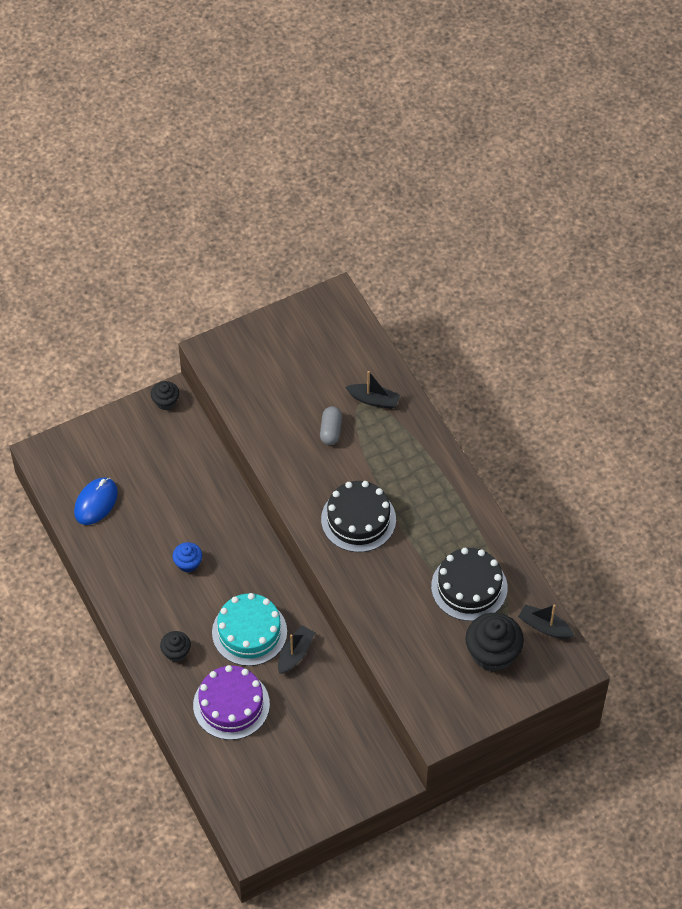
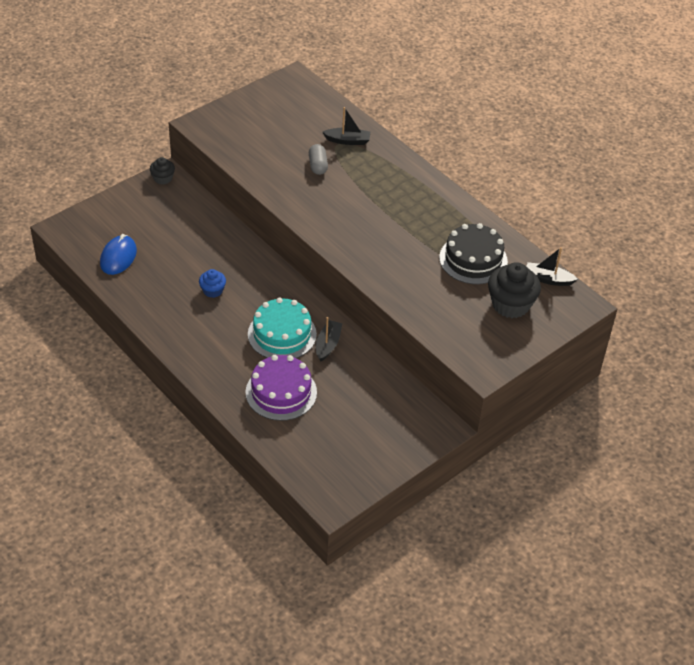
camera: 15 degrees left, 10 degrees down
black cupcake [160,631,191,662] -> none
black cake [321,481,396,552] -> none

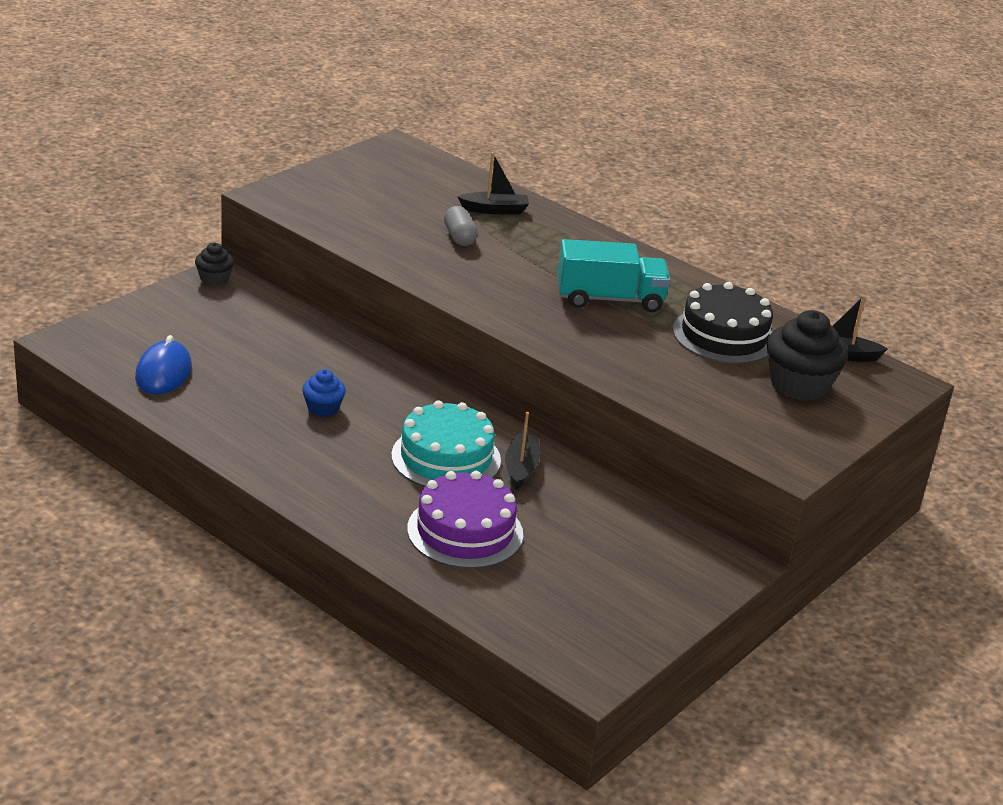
camera: 10 degrees left, 15 degrees down
none -> turquoise truck [557,239,670,312]

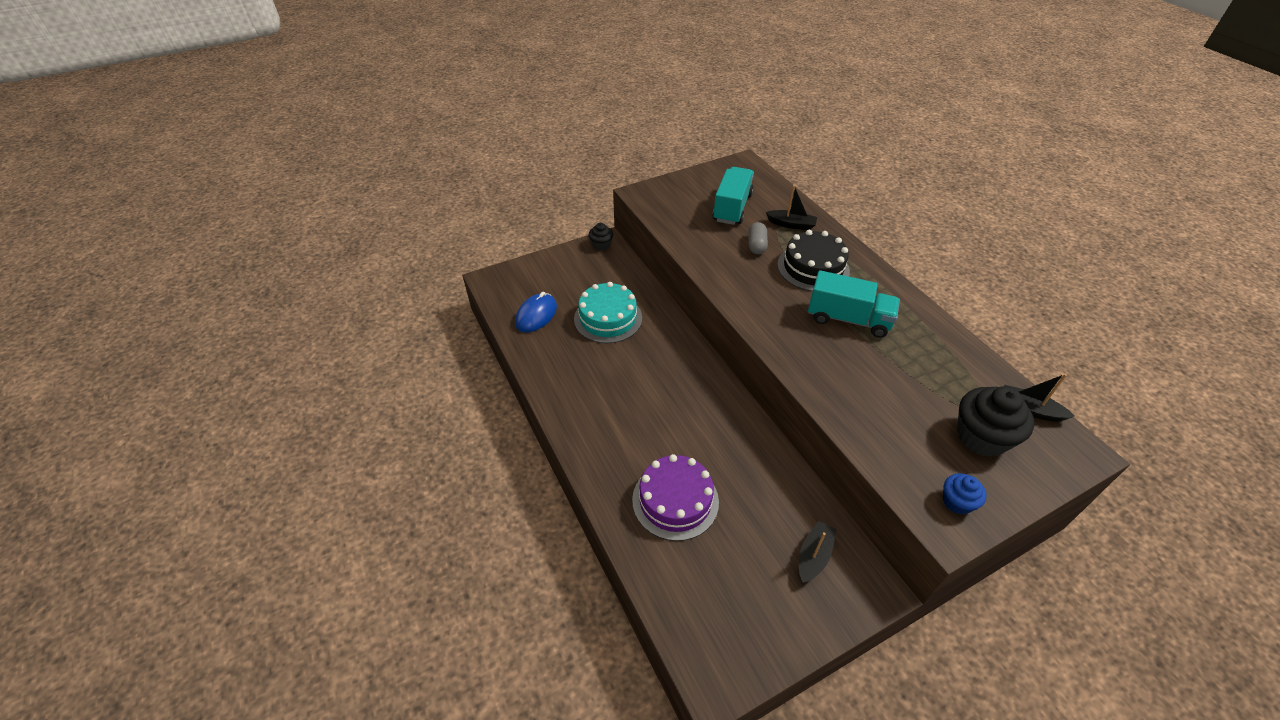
camera: 25 degrees right, 15 degrees up
blue cupcake [302,369,346,417] -> blue cupcake moved to [943,473,987,514]
turquoise cake [391,400,501,487] -> turquoise cake moved to [574,282,642,343]
black boat [505,412,540,490] -> black boat moved to [799,521,837,583]
black cake [673,282,773,364] -> black cake moved to [777,230,850,291]
none -> turquoise truck [713,167,754,225]

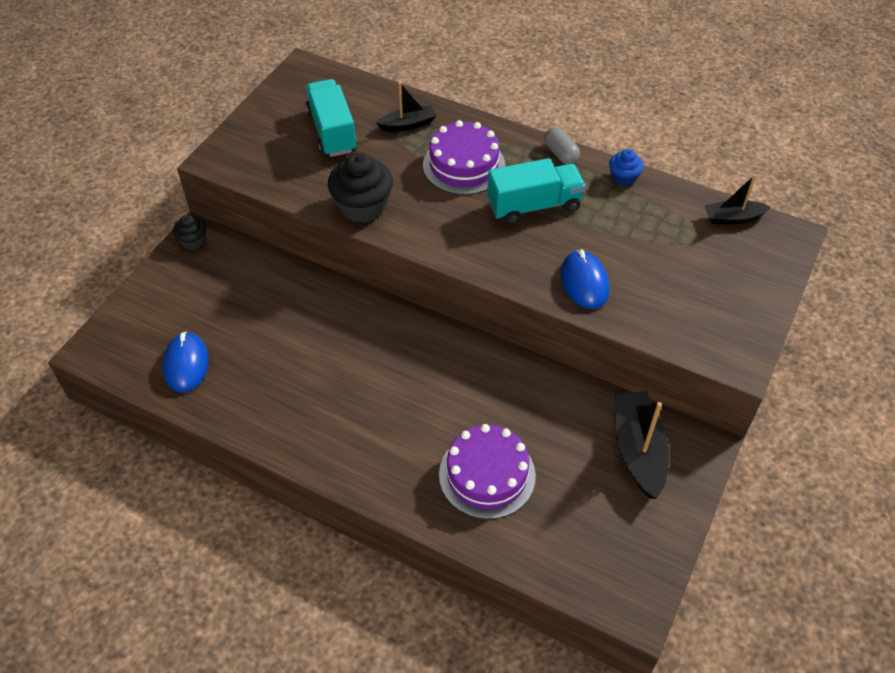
camera: 35 degrees left, 5 degrees up
turquoise cake [574,282,642,343] -> none
grey capsule [748,222,768,254] -> grey capsule moved to [544,127,580,164]
black cake [777,230,850,291] -> purple cake [423,120,505,195]
black boat [799,521,837,583] -> black boat [615,391,669,499], size x1.67
blue cupcake [943,473,987,514] -> blue cupcake moved to [609,149,643,186]
black cupcake [957,386,1034,457] -> black cupcake moved to [328,153,393,223]
none -> blue mouse [561,249,610,309]

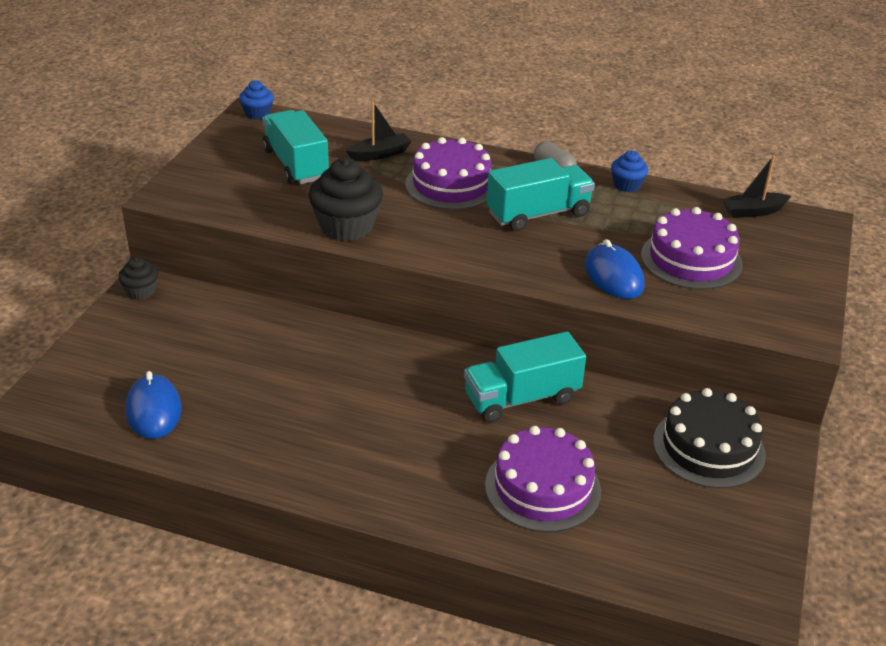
camera: 10 degrees left, 15 degrees down
black boat [615,391,669,499] -> black cake [653,388,766,488]
none -> blue cupcake [239,80,274,120]
none -> turquoise truck [464,332,586,423]
none -> purple cake [641,207,743,290]

